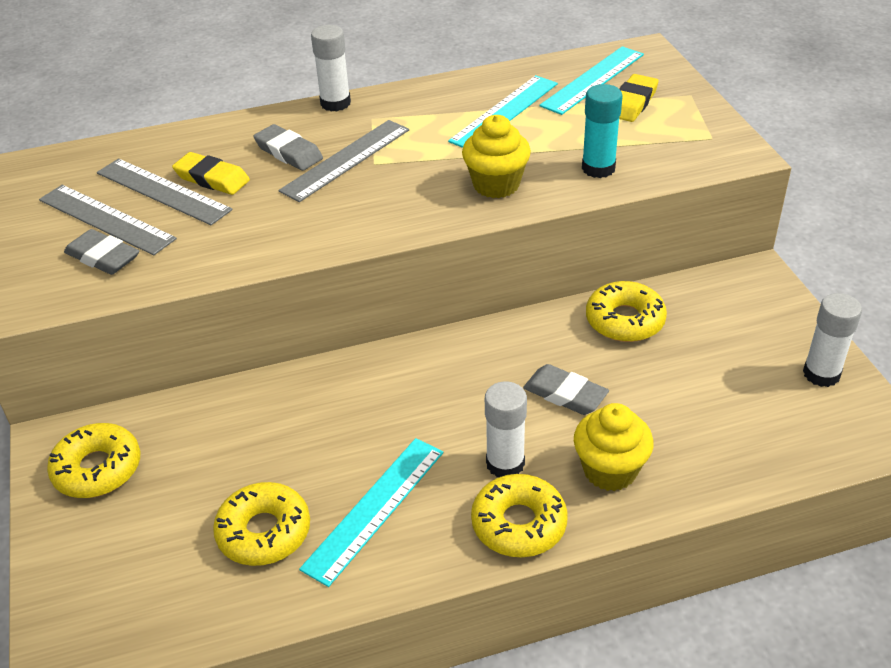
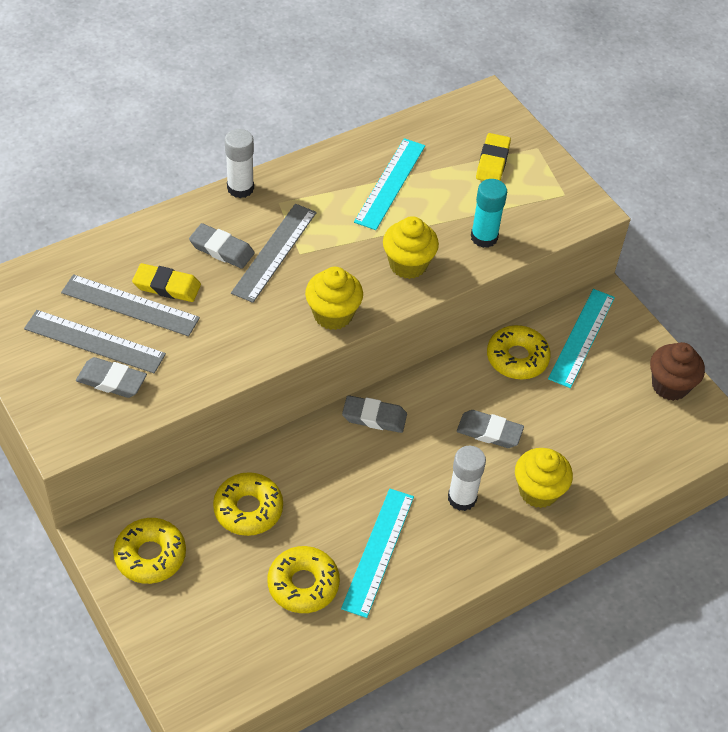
camera: 20 degrees left, 10 degrees up
yellow donut [471,474,568,557] -> yellow donut moved to [213,472,283,536]
turquoise ruler [539,46,644,115] -> turquoise ruler moved to [548,289,615,388]
white glue stick [803,293,862,387] -> brown cupcake [650,342,705,401]
none -> yellow cupcake [305,267,363,330]
none -> grey eraser [342,395,407,433]

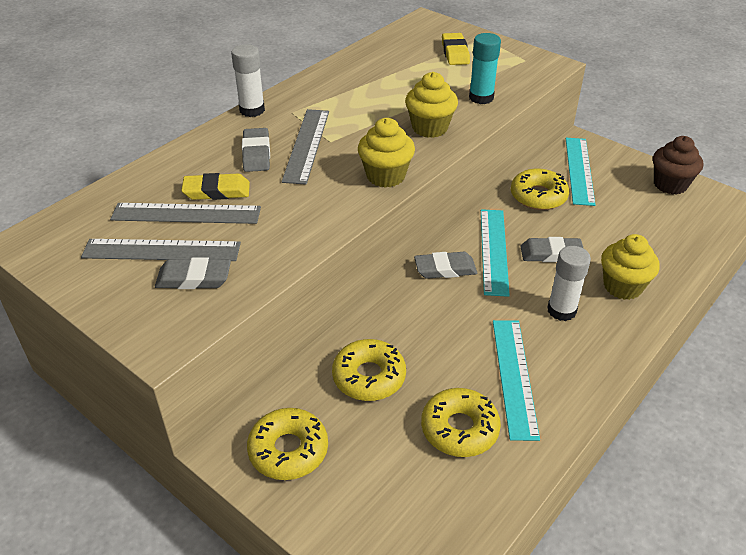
camera: 15 degrees left, 10 degrees down
grey eraser [189,223,254,269] -> grey eraser turned 75 degrees clockwise [242,128,270,172]
turquoise ruler [354,138,425,230] -> turquoise ruler moved to [481,209,510,297]

